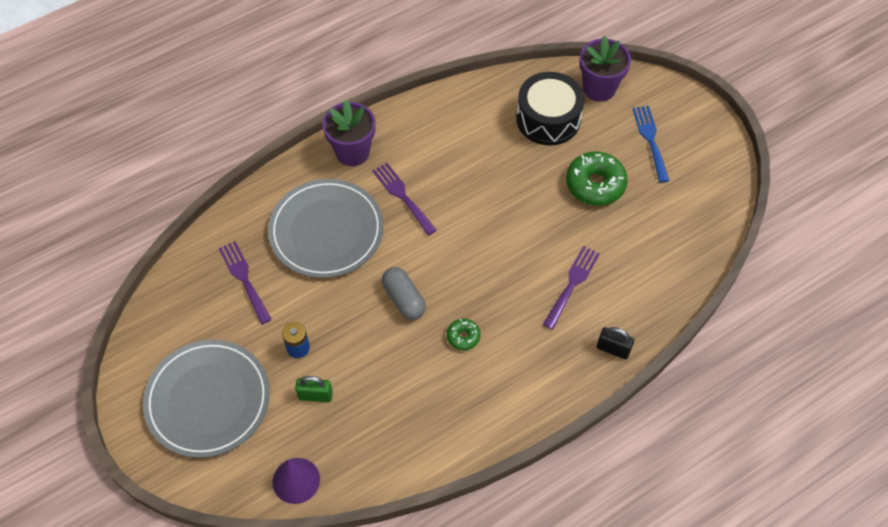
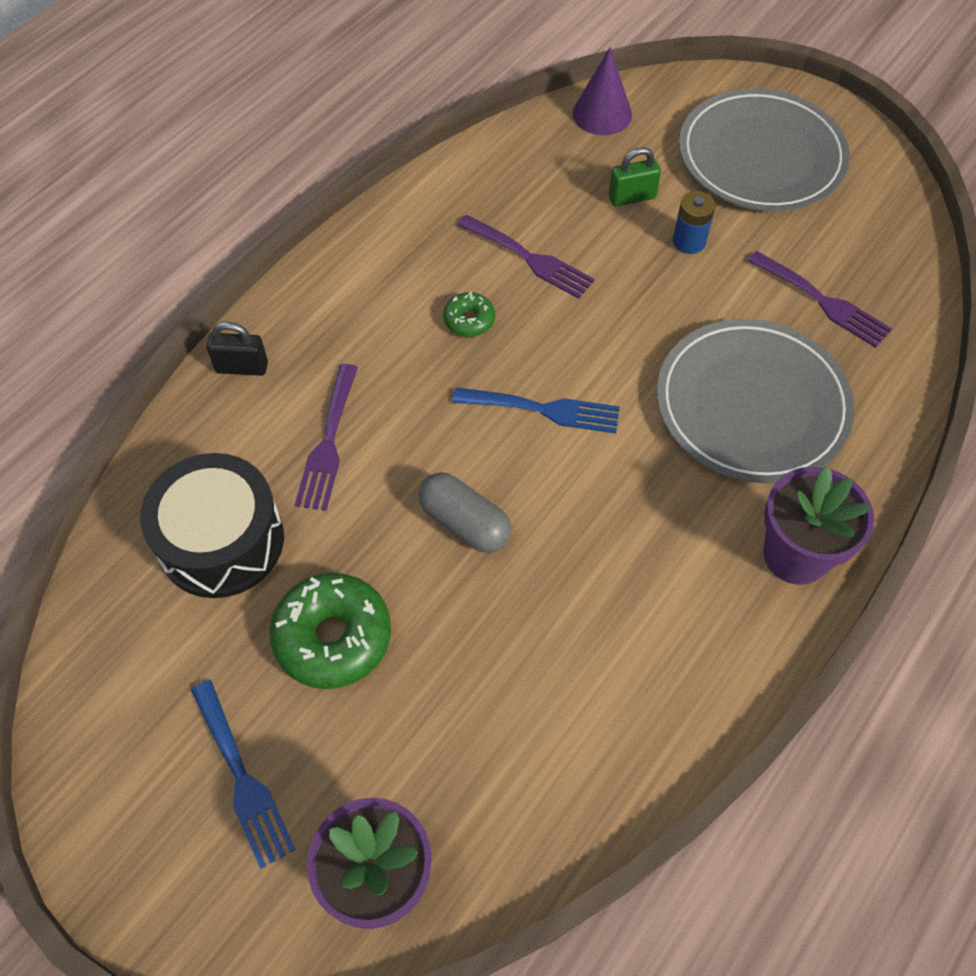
camera: 160 degrees right, 0 degrees up
purple fork [372,163,437,236] -> purple fork moved to [458,215,595,299]
grey capsule [382,267,426,320] -> grey capsule moved to [418,472,512,553]
black drum [516,72,584,145] -> black drum moved to [140,453,284,598]
none -> blue fork [452,387,620,434]

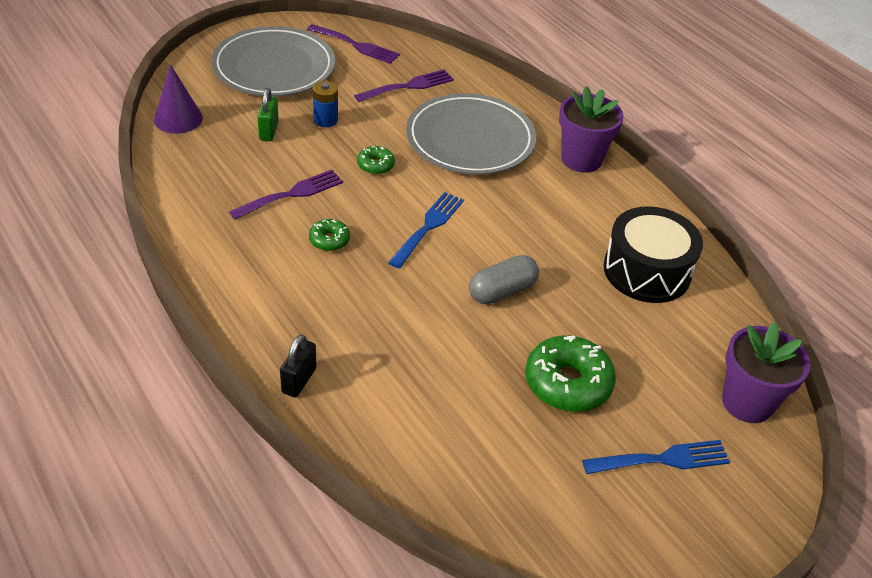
camera: 75 degrees left, 15 degrees down
black drum [140,453,284,598] -> black drum moved to [603,206,703,303]
purple fork [295,364,358,511] -> purple fork moved to [307,24,400,64]
none -> green donut [357,146,395,175]

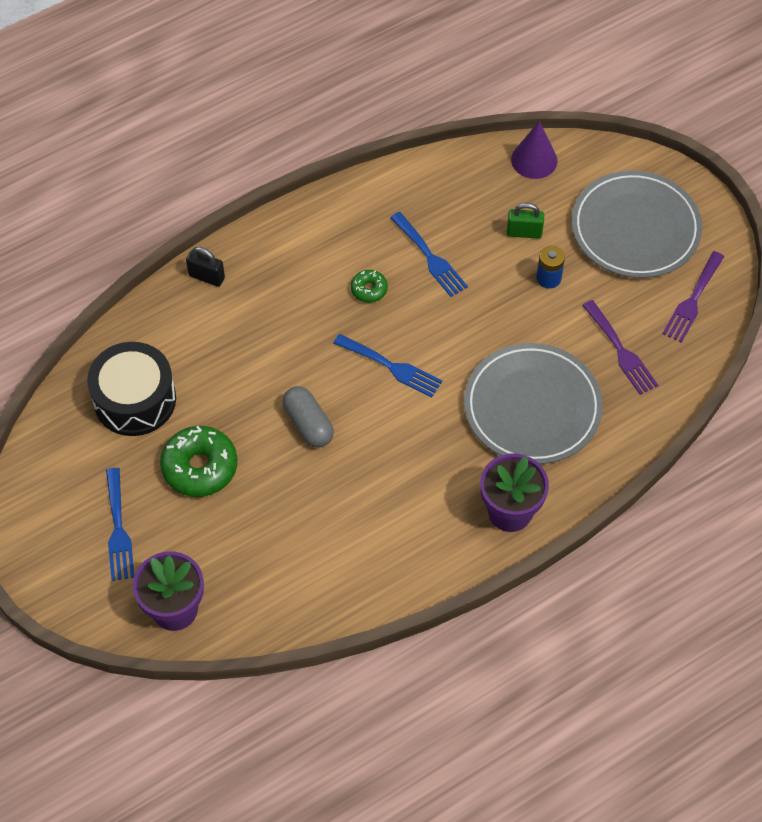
camera: 95 degrees right, 15 degrees up
purple fork [229,170,343,220] -> blue fork [390,212,468,297]
green donut [357,146,395,175] -> none
black drum [603,206,703,303] -> black drum moved to [87,342,176,436]

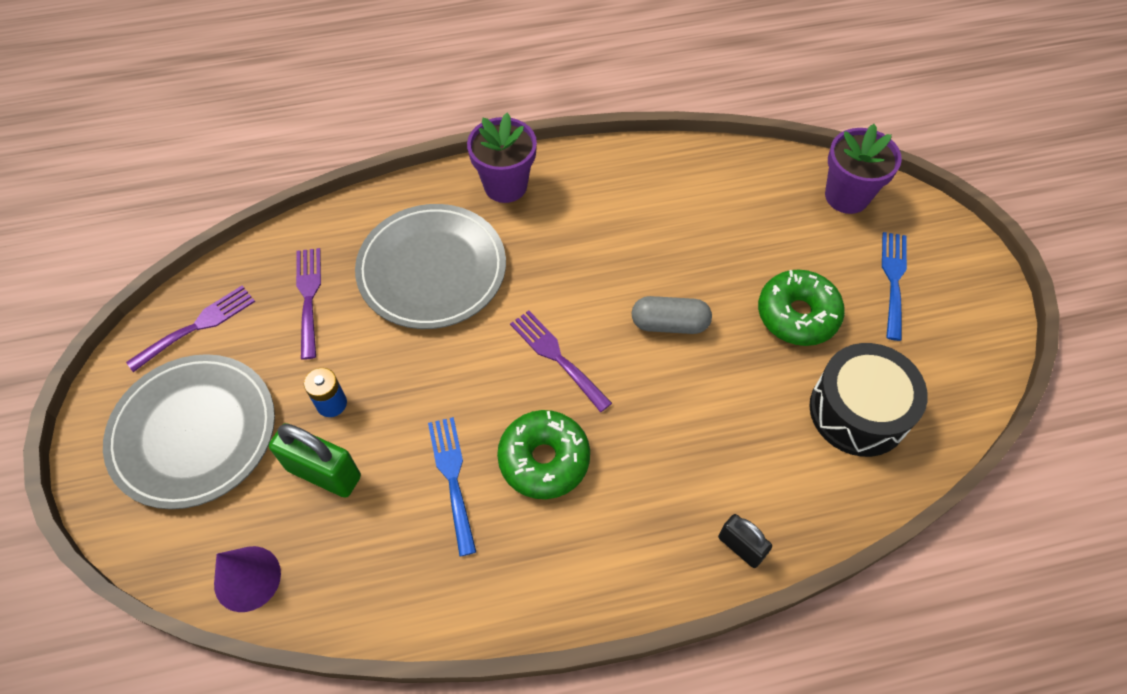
camera: 160 degrees left, 0 degrees up
grey capsule [283,386,334,447] -> grey capsule turned 75 degrees counterclockwise [632,296,712,334]
blue fork [333,334,442,397] -> purple fork [510,310,612,412]
green donut [351,270,388,303] -> green donut [497,410,590,499], size x1.95
green padlock [507,203,544,239] -> green padlock [269,423,361,498], size x1.64

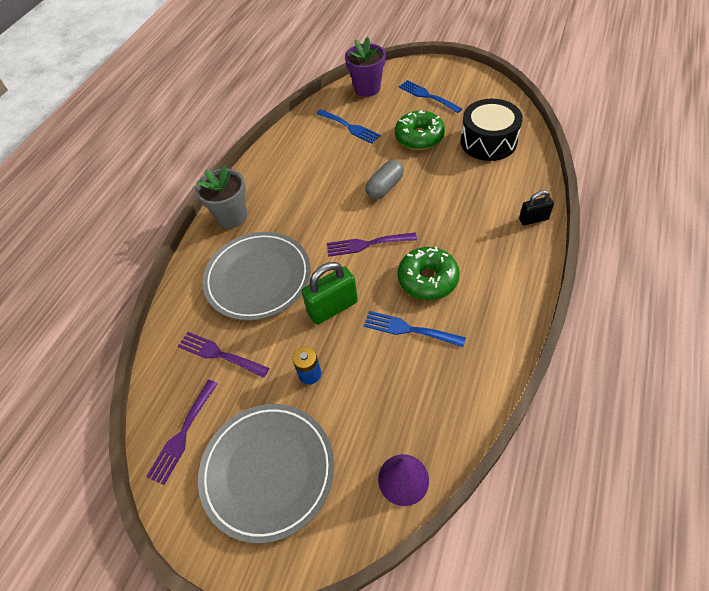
camera: 50 degrees left, 5 degrees down
purple fork [126,286,255,372] -> purple fork turned 150 degrees counterclockwise [146,380,218,485]
green padlock [269,423,361,498] -> green padlock moved to [302,262,358,324]
purple flower pot [467,113,537,203] -> grey flower pot [196,165,247,228]
none -> blue fork [316,109,381,144]

